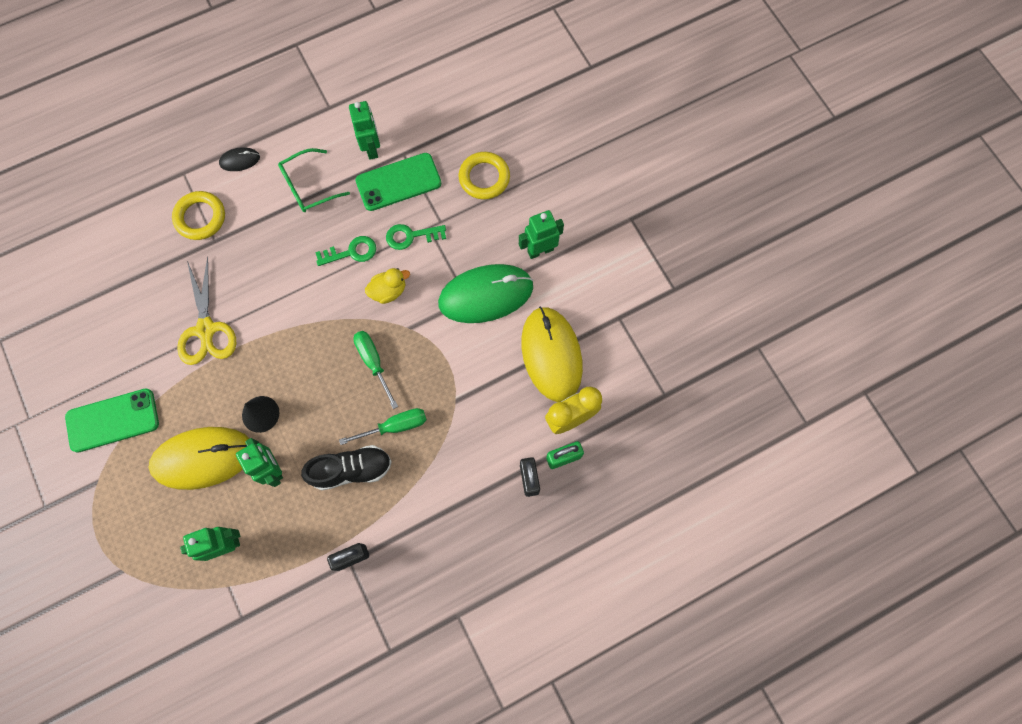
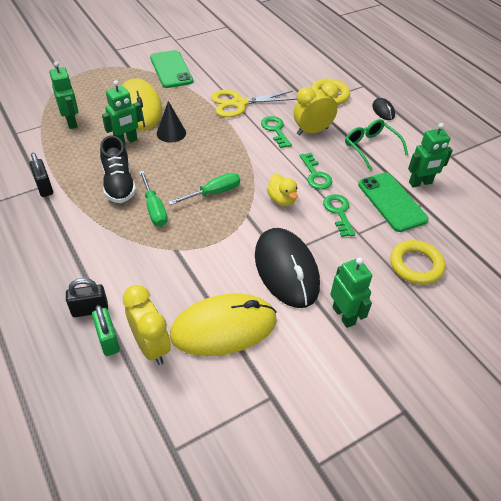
camera: 85 degrees right, 25 degrees down
green mouse [438,264,533,323] -> black mouse [255,228,320,308]
none -> green key [261,116,292,148]
none -> yellow clock [294,82,339,135]

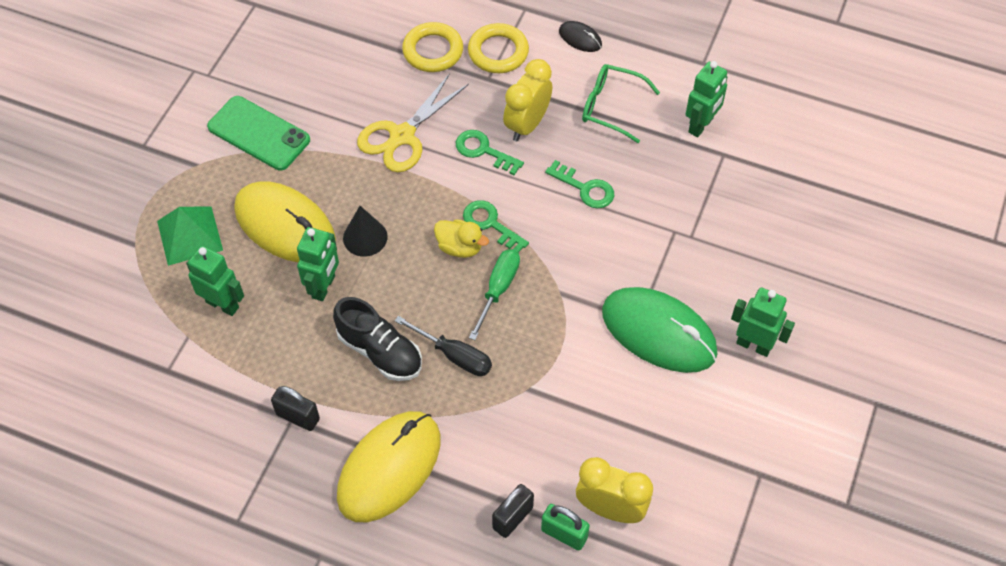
camera: 35 degrees left, 10 degrees up
green screwdriver [139,171,168,226] -> black screwdriver [395,316,492,376]
yellow mouse [170,294,277,356] -> yellow mouse moved to [337,411,441,522]
black mouse [255,228,320,308] -> green mouse [602,287,718,373]
yellow duck [267,174,298,206] -> yellow duck moved to [434,219,489,258]
green key [323,194,355,237] -> green key moved to [463,200,529,253]
green phone [358,172,429,232] -> none
yellow ring [390,240,445,285] -> yellow ring moved to [402,22,463,72]
none -> green pyramid [157,206,223,266]

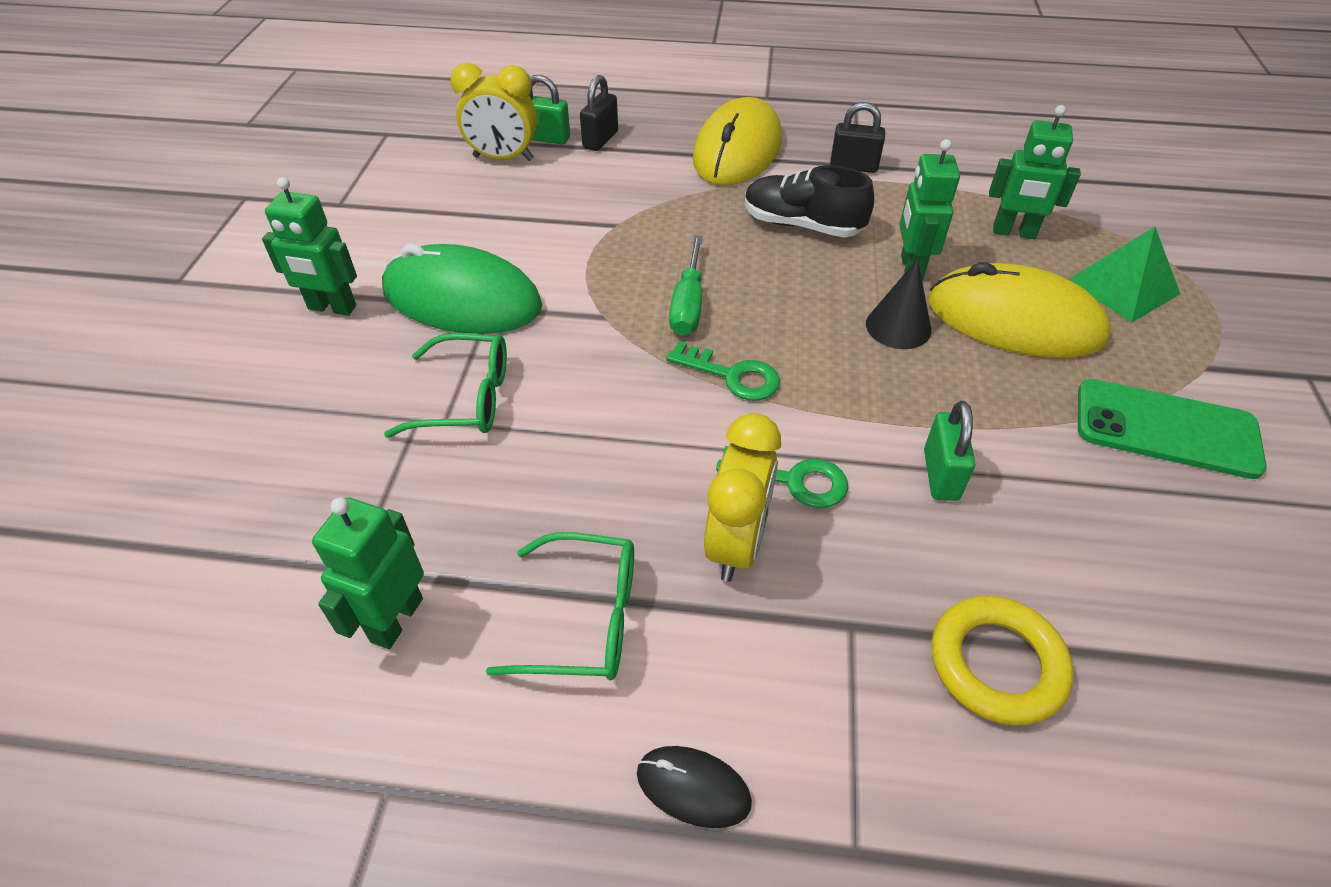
camera: 165 degrees right, 10 degrees down
yellow scissors [357,73,469,172] -> green padlock [924,401,975,501]
black screwdriver [395,316,492,376] -> none
yellow duck [434,219,489,258] -> none
yellow ring [468,23,529,73] -> none
green key [545,160,614,209] -> none
none -> green glasses [384,333,507,438]

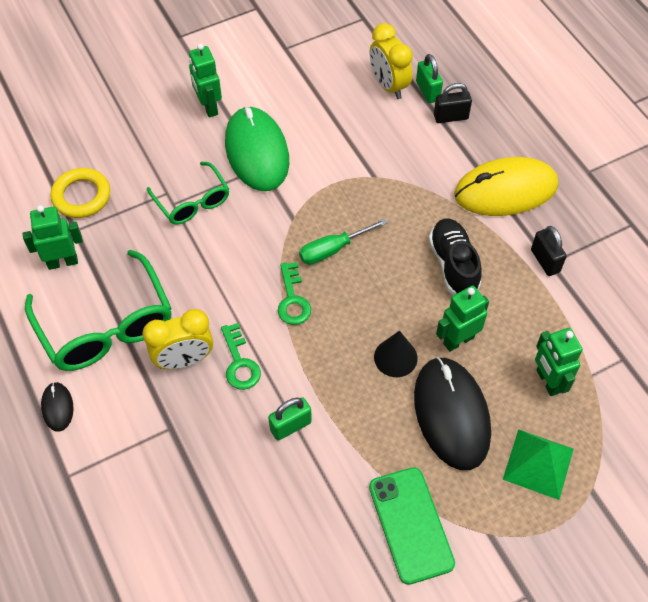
camera: 55 degrees right, 10 degrees up
green glasses [486,532,634,680] -> green glasses [25,250,172,371], size x1.69
yellow mouse [929,262,1111,358] -> black mouse [414,357,491,470]
yellow ring [932,596,1074,725] -> yellow ring moved to [50,168,110,218]

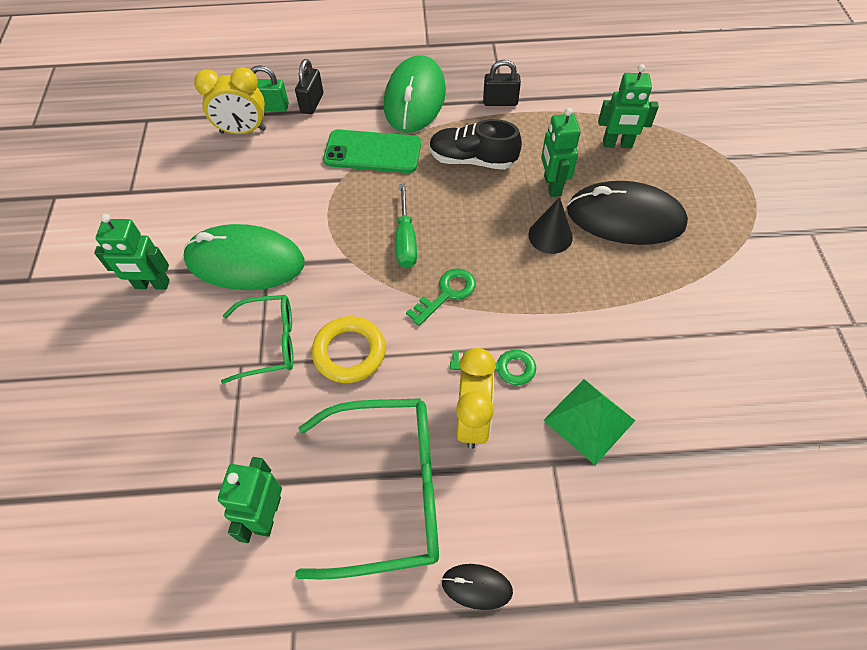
camera: 65 degrees left, 0 degrees up
yellow ring [50,168,110,218] -> yellow ring moved to [312,316,386,383]
green padlock [268,397,312,441] -> none
green key [278,262,311,325] -> green key turned 60 degrees counterclockwise [406,268,476,326]
green phone [369,467,455,585] -> green phone moved to [323,129,421,173]
yellow mouse [454,157,558,216] -> green mouse [384,55,446,133]
green pyramid [503,429,574,500] -> green pyramid moved to [543,379,636,465]

